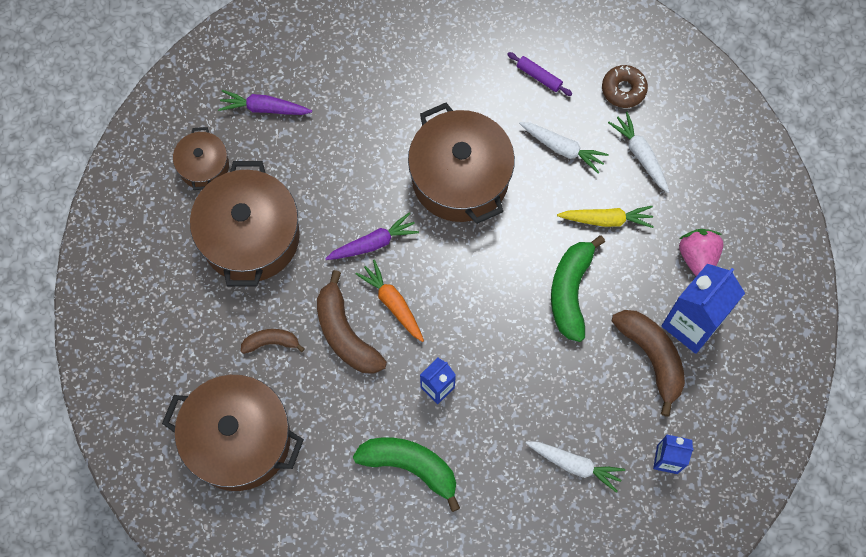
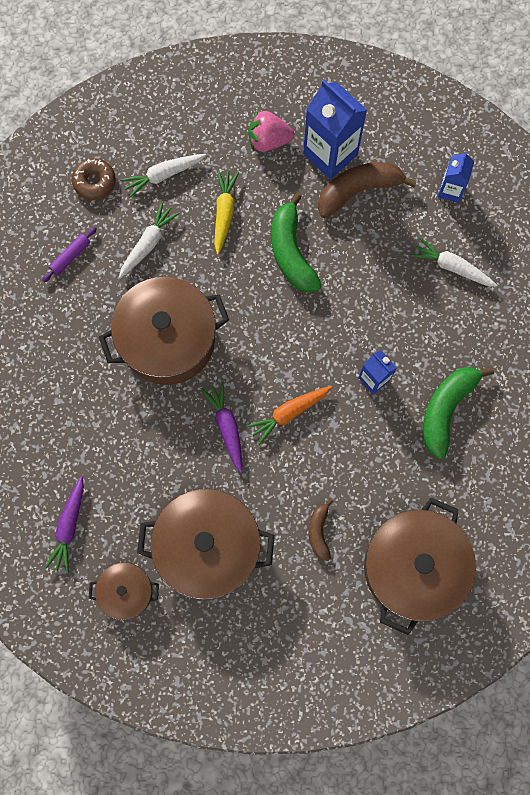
camera: 85 degrees left, 5 degrees up
brown banana [317,270,387,374] -> none
white carrot [526,441,625,493] -> white carrot turned 90 degrees counterclockwise [410,237,497,287]
green banana [551,235,605,342] -> green banana turned 60 degrees clockwise [271,193,322,292]

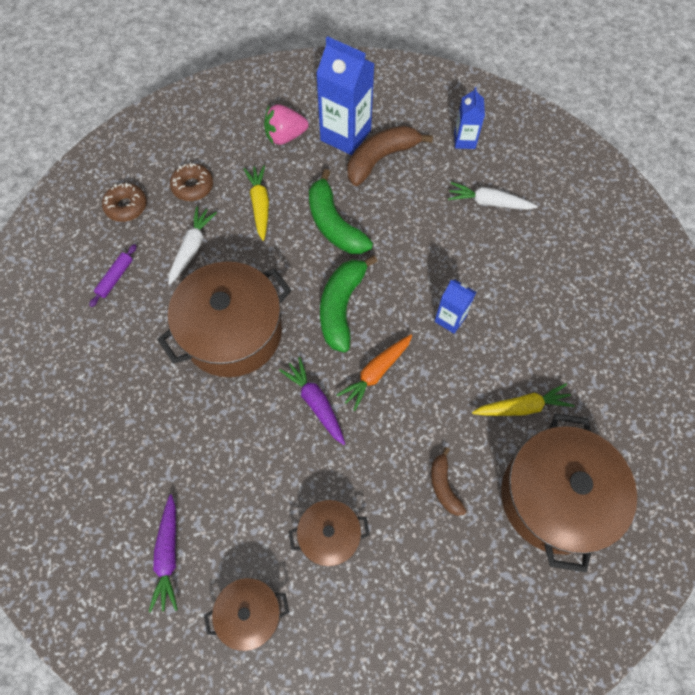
camera: 15 degrees left, 10 degrees down
white carrot [120,154,206,198] -> brown donut [170,163,213,201]
brown pot [137,489,274,600] -> brown pot [289,500,370,567], size x0.52
green banana [423,366,494,459] -> green banana moved to [320,255,378,352]
none -> yellow carrot [472,383,575,416]

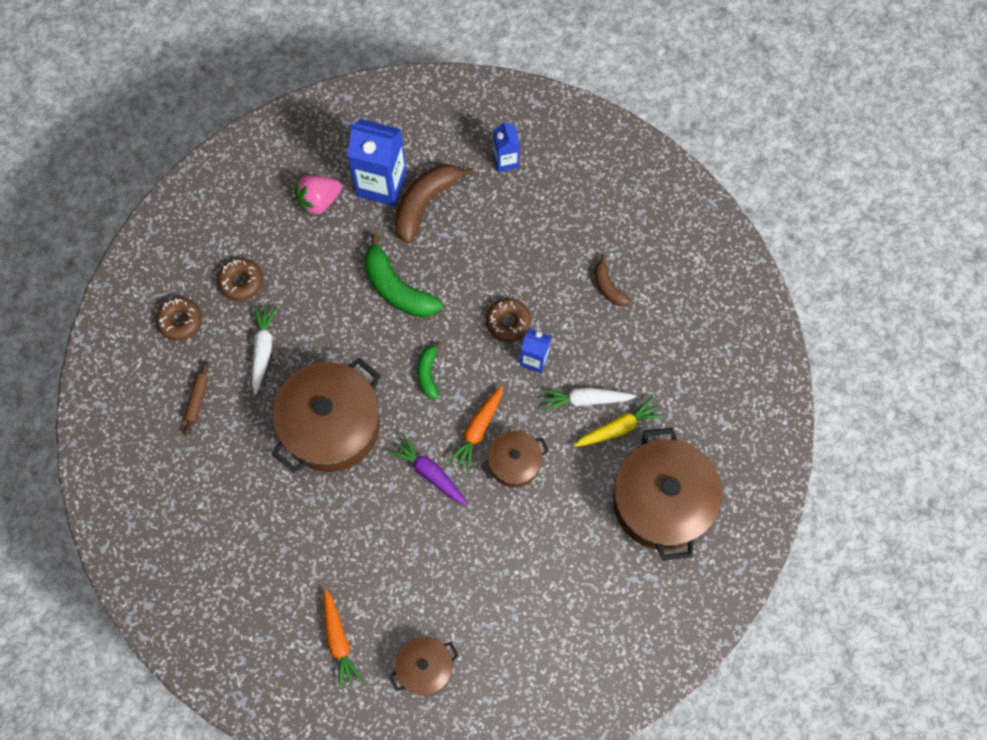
camera: 15 degrees left, 5 degrees up
purple rolling pin [89,244,137,307] -> brown rolling pin [183,361,209,436]
purple carrot [149,494,178,612] -> orange carrot [324,589,363,689]
yellow carrot [244,165,269,241] -> none
brown pot [289,500,370,567] -> brown pot moved to [481,431,549,488]
green banana [320,255,378,352] -> green banana [417,341,441,399], size x0.56
brown banana [431,447,466,516] -> brown banana moved to [594,254,631,307]
white carrot [448,182,538,210] -> white carrot moved to [541,388,636,412]
none -> brown donut [486,298,531,342]

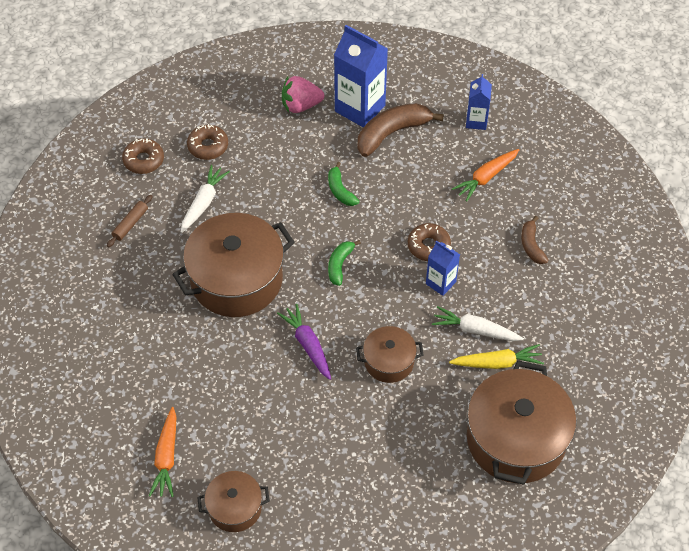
camera: 20 degrees right, 15 degrees down
green banana [364,233,442,318] -> green banana [328,162,359,206], size x0.56
orange carrot [447,385,503,472] -> orange carrot moved to [452,149,519,202]

